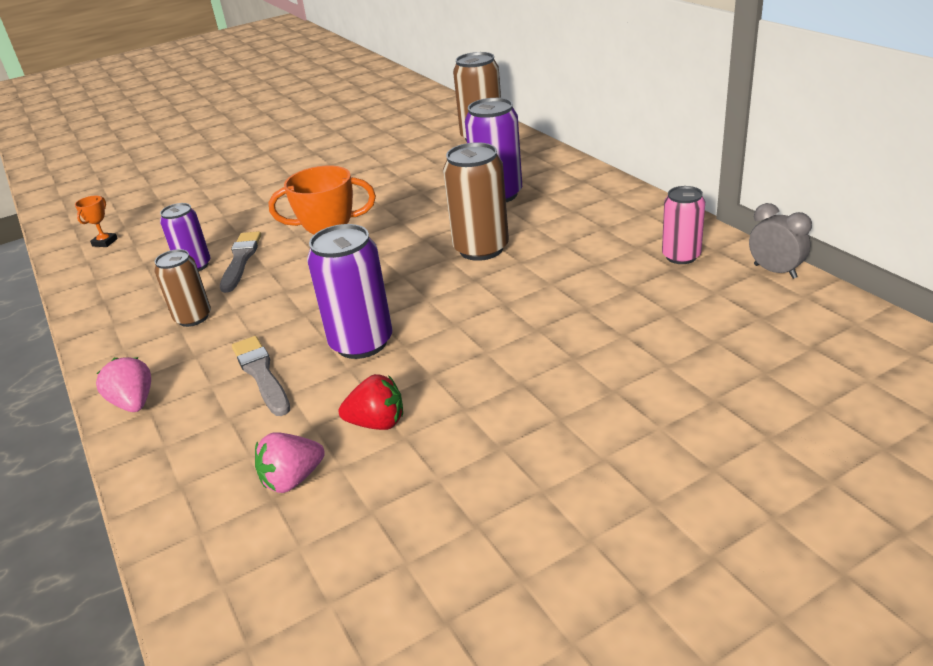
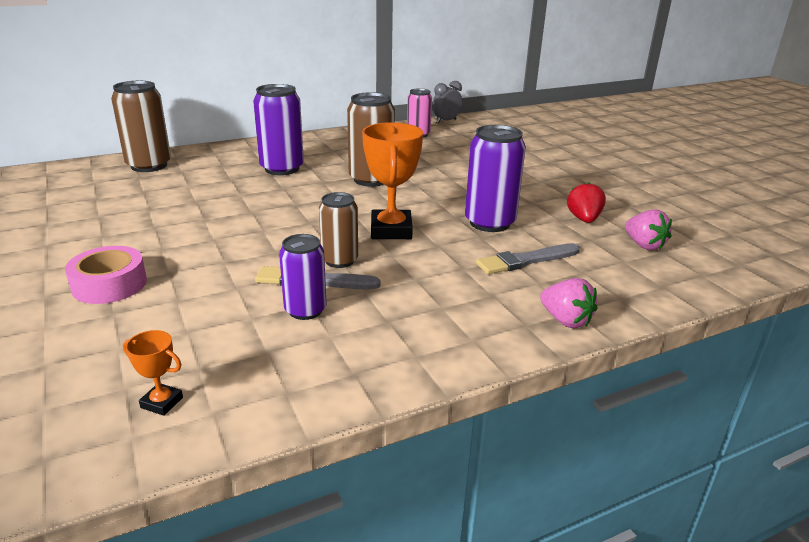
camera: 90 degrees left, 5 degrees down
pink strawberry [96,357,151,412] -> pink strawberry turned 105 degrees counterclockwise [540,278,597,328]
brown can [154,249,211,327] -> brown can moved to [319,192,358,268]
none -> pink tape [65,246,147,304]

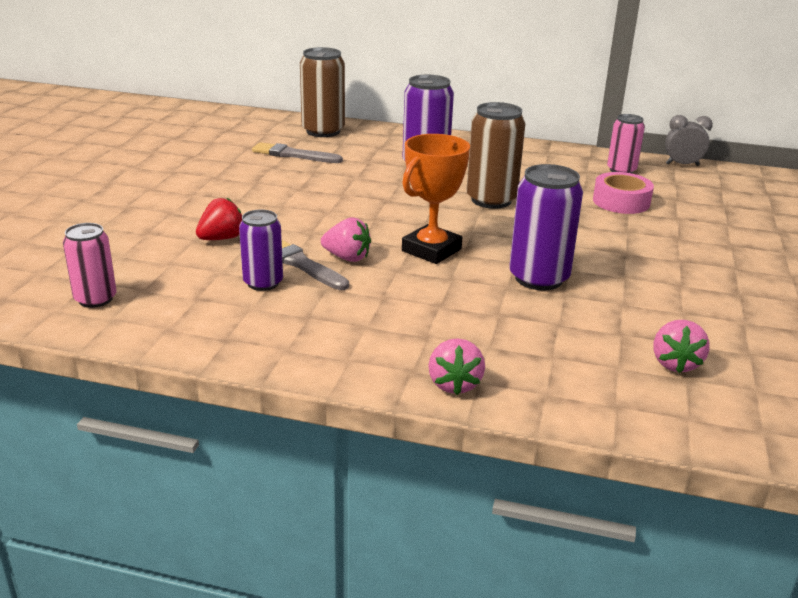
camera: 40 degrees right, 0 degrees up
pink tape [65,246,147,304] -> pink tape moved to [593,172,654,214]
orange trophy [123,330,183,416] -> pink can [63,223,116,308]
brown can [319,192,358,268] -> pink strawberry [321,217,371,262]
grey brush [476,243,580,274] -> grey brush moved to [252,142,343,163]
red strawberry [567,182,606,223] -> red strawberry moved to [196,198,242,240]

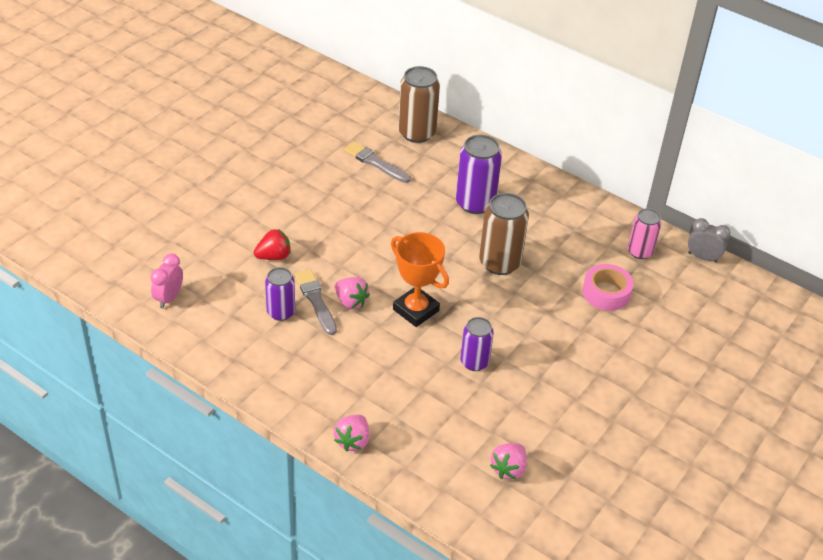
camera: 20 degrees right, 15 degrees up
pink can [63,223,116,308] -> pink clock [150,254,183,308]
orange trophy [402,134,470,264] -> orange trophy turned 75 degrees clockwise [391,232,449,327]
purple can [509,164,583,290] -> purple can [460,317,494,371], size x0.64

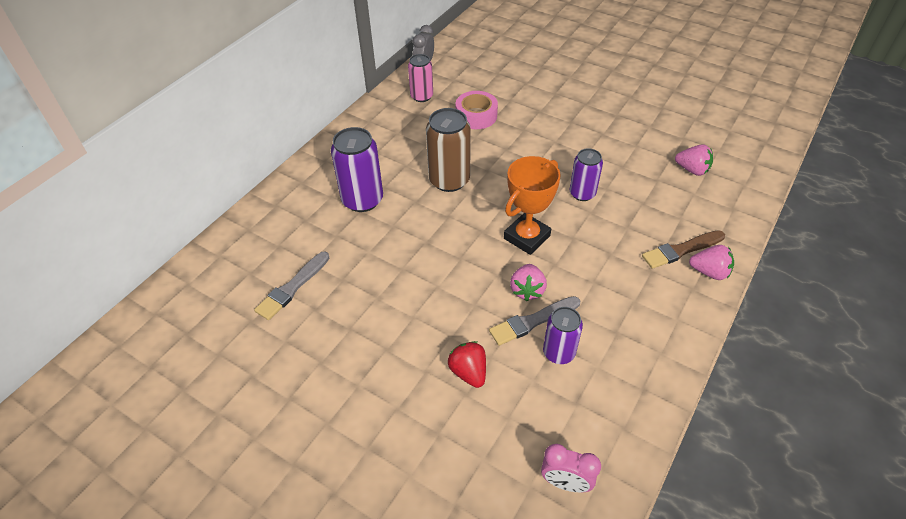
camera: 90 degrees left, 5 degrees up
pink strawberry [334,277,370,309] -> pink strawberry turned 150 degrees clockwise [510,264,547,302]
brown can [398,66,440,143] -> none
none -> brown brush [642,230,725,269]

